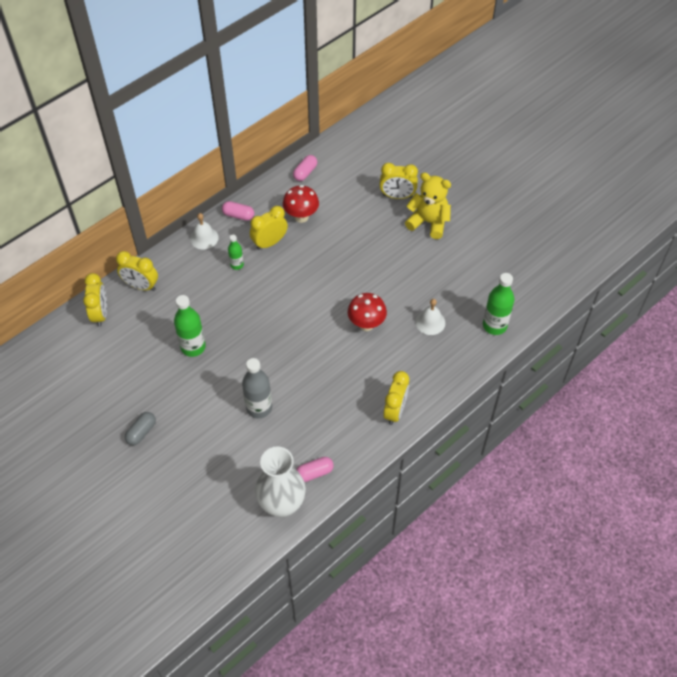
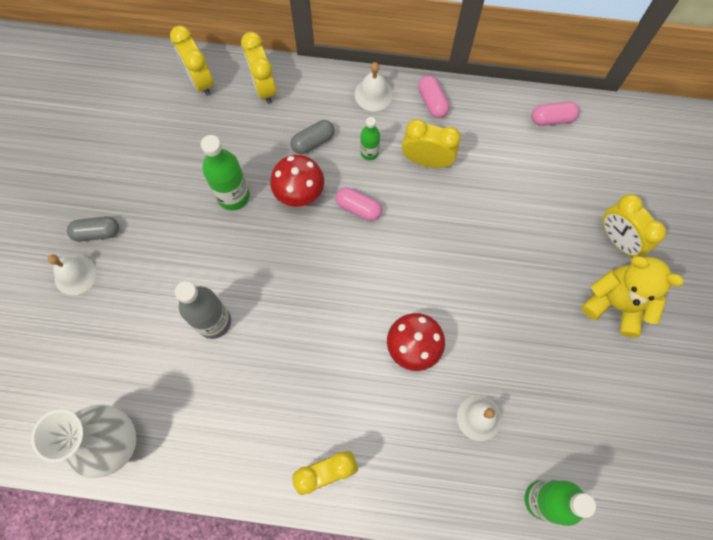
camera: 50 degrees right, 15 degrees up
yellow clock [83,273,107,327] -> yellow clock turned 105 degrees clockwise [170,26,214,96]
red mushroom [283,185,319,223] -> red mushroom moved to [270,155,324,207]
pink capsule [296,457,334,482] -> pink capsule moved to [336,188,382,221]
yellow teddy bear [405,172,451,239] -> yellow teddy bear turned 45 degrees counterclockwise [582,256,684,338]
none -> white bell [48,255,97,295]
none -> grey capsule [290,120,335,154]

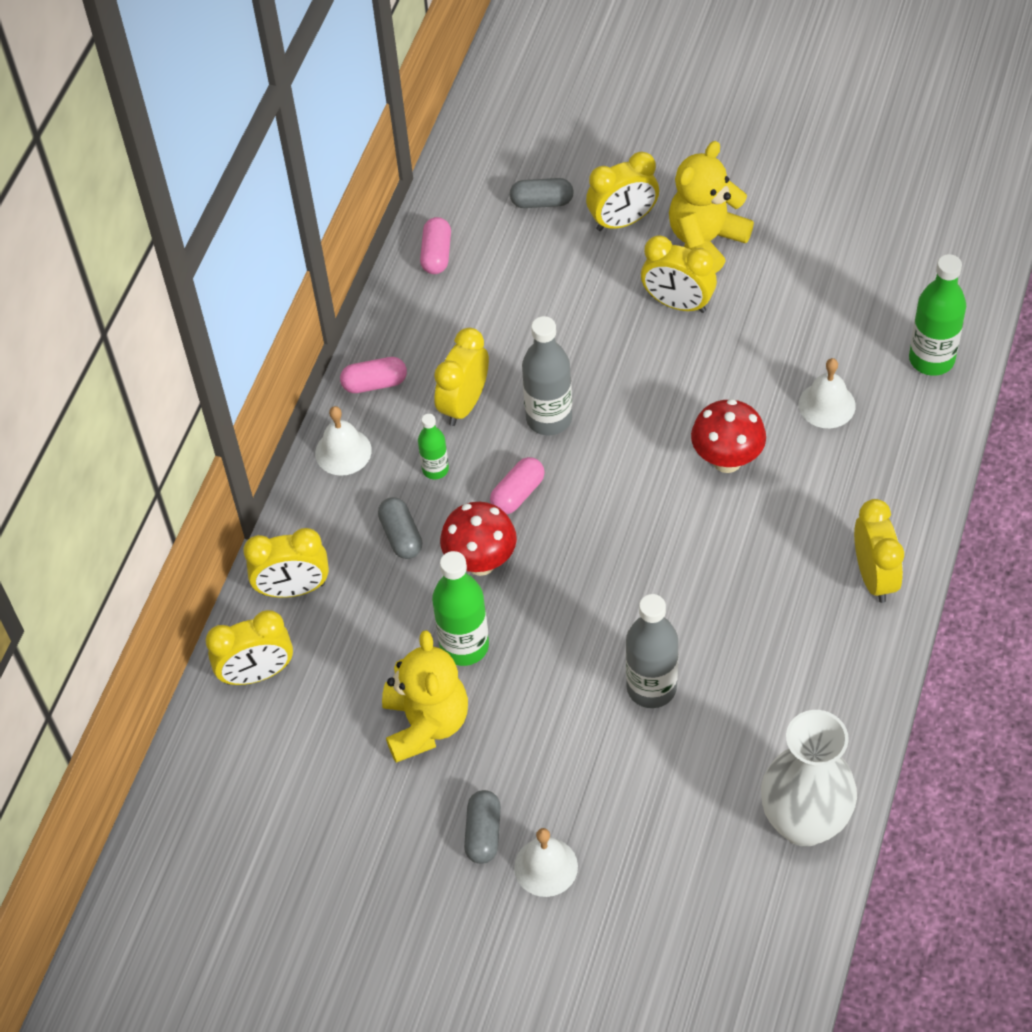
camera: 75 degrees left, 15 degrees down
none -> yellow teddy bear [382,630,468,763]
none -> grey capsule [510,178,574,208]
none -> grey bottle [522,316,572,436]
none -> yellow clock [641,235,717,313]

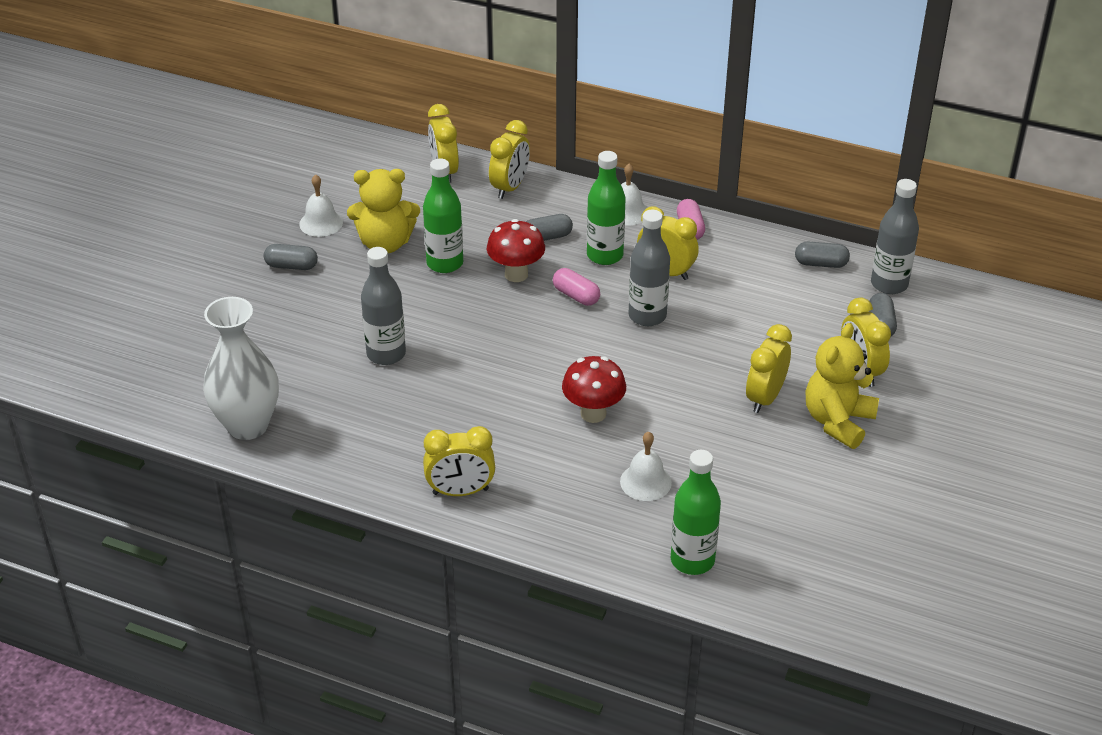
camera: 90 degrees right, 15 degrees down
yellow clock [243,528,329,598] -> yellow clock turned 150 degrees counterclockwise [489,120,530,199]
green bottle [418,414,449,479] -> green bottle [587,151,626,265], size x1.75
pink capsule [420,217,451,274] -> grey capsule [795,242,850,268]
white bell [514,828,578,897] -> white bell moved to [299,174,343,237]
yellow teddy bear [669,141,754,273] -> yellow teddy bear turned 105 degrees counterclockwise [806,323,879,449]
none -> grey bottle [871,179,919,294]

